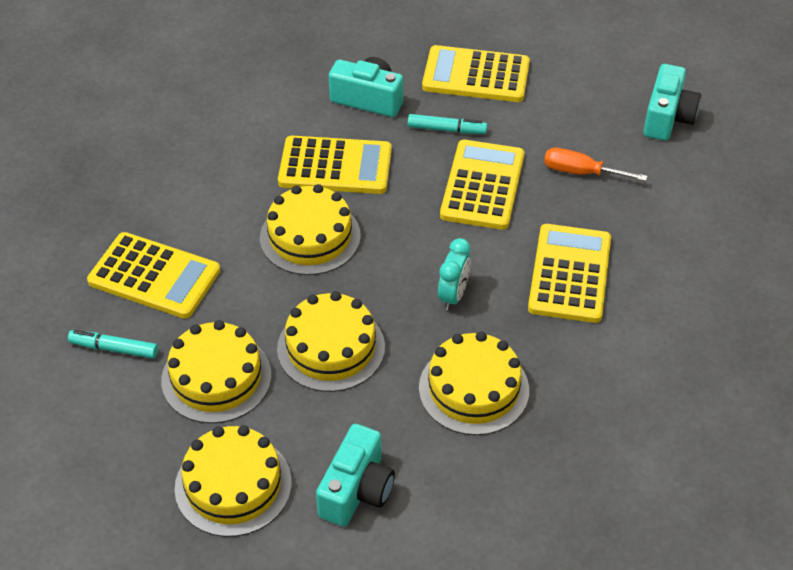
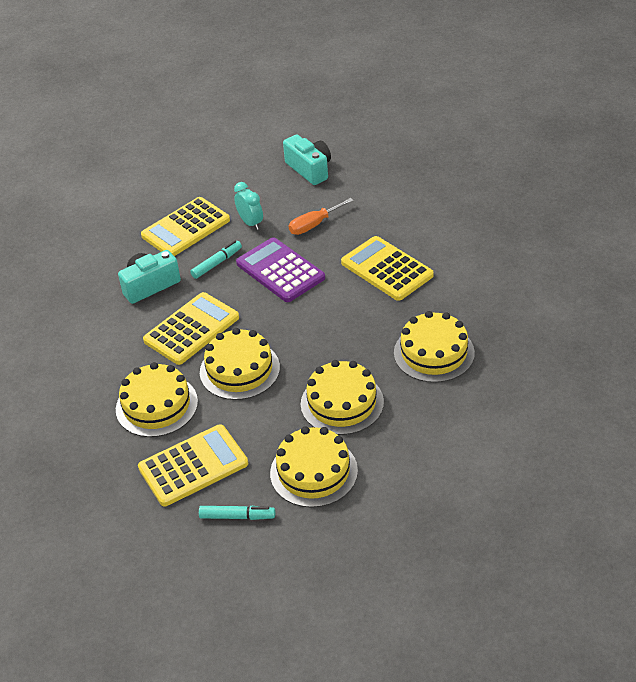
camera: 50 degrees left, 5 degrees down
turquoise marker [68,330,158,359] -> turquoise marker turned 135 degrees counterclockwise [199,506,275,520]
yellow cake [175,425,292,537] -> yellow cake moved to [116,362,198,437]
turquoise camera [316,424,395,526] -> none
turquoise clock [438,238,471,311] -> turquoise clock moved to [234,182,263,230]
yellow calculator [440,140,524,230] -> purple calculator [236,237,325,302]

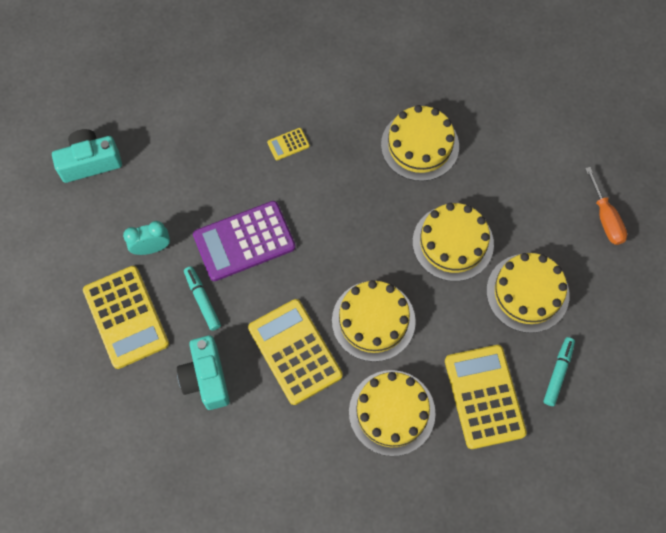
camera: 75 degrees left, 25 degrees up
orange screwdriver [289,198,354,235] -> orange screwdriver moved to [585,167,627,245]
yellow calculator [341,236,434,301] -> yellow calculator [267,128,310,160], size x0.43

